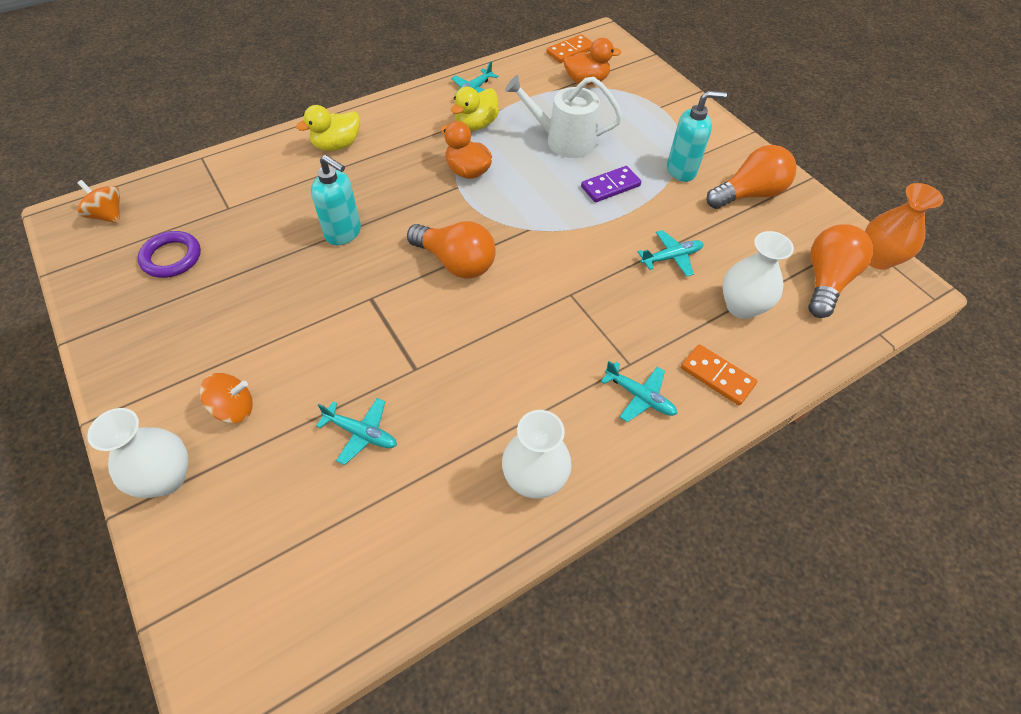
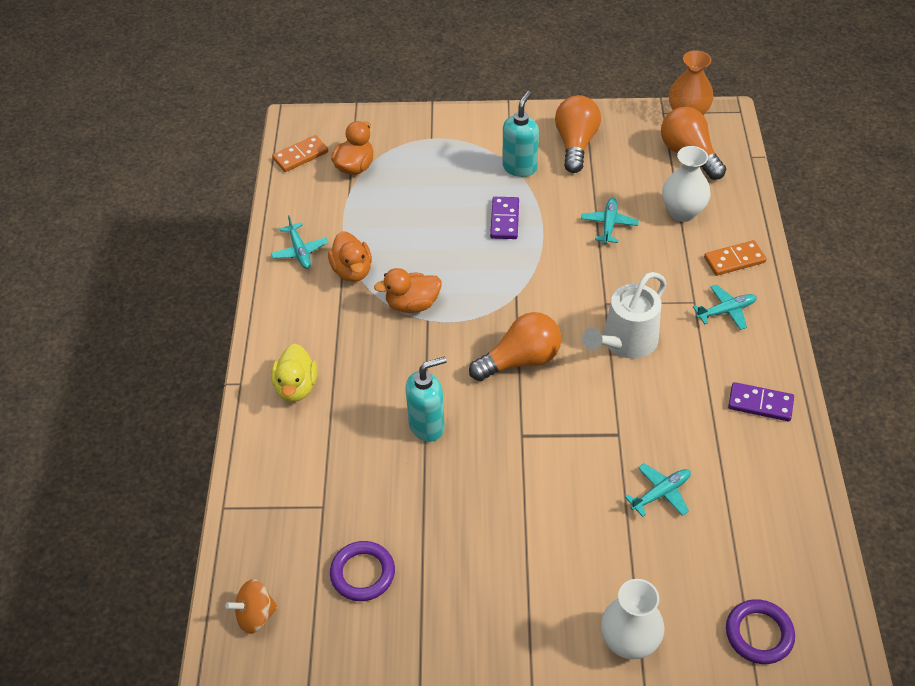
camera: 55 degrees left, 5 degrees down
orange spinning top [199,373,253,423] -> none
yellow duck [451,86,499,131] -> orange duck [328,231,372,282]
white vase [502,410,572,499] -> purple domino [728,382,794,421]
white watering can [505,75,622,158] -> white watering can moved to [582,272,667,359]
orange domino [546,34,593,63] -> orange domino turned 60 degrees clockwise [272,135,328,172]
none -> purple ring [726,599,795,664]

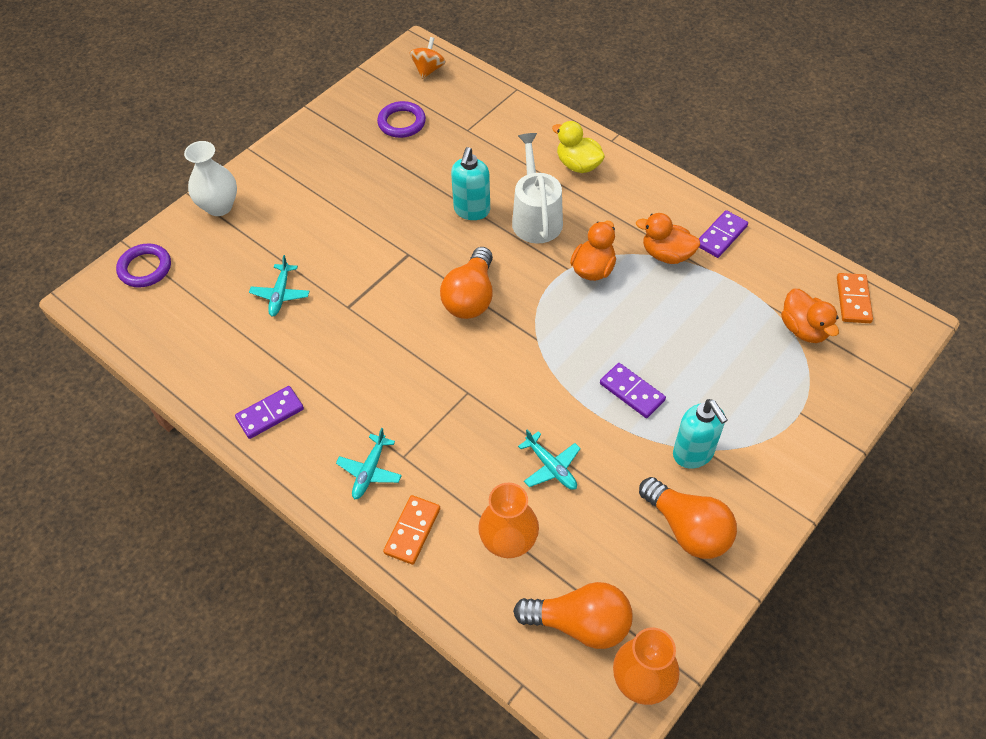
camera: 130 degrees right, 5 degrees up
turquoise plane [271,215,328,269] -> purple domino [699,210,748,258]
white watering can [582,272,667,359] -> white watering can moved to [512,133,563,243]
white vase [662,146,711,222] -> orange vase [478,483,539,558]

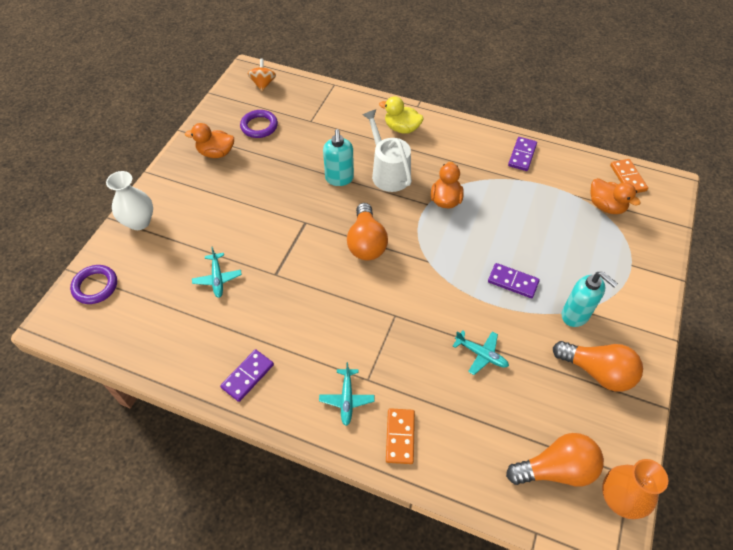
camera: 20 degrees left, 0 degrees up
orange vase [478,483,539,558] -> none
orange duck [636,213,700,264] -> orange duck moved to [185,123,234,158]

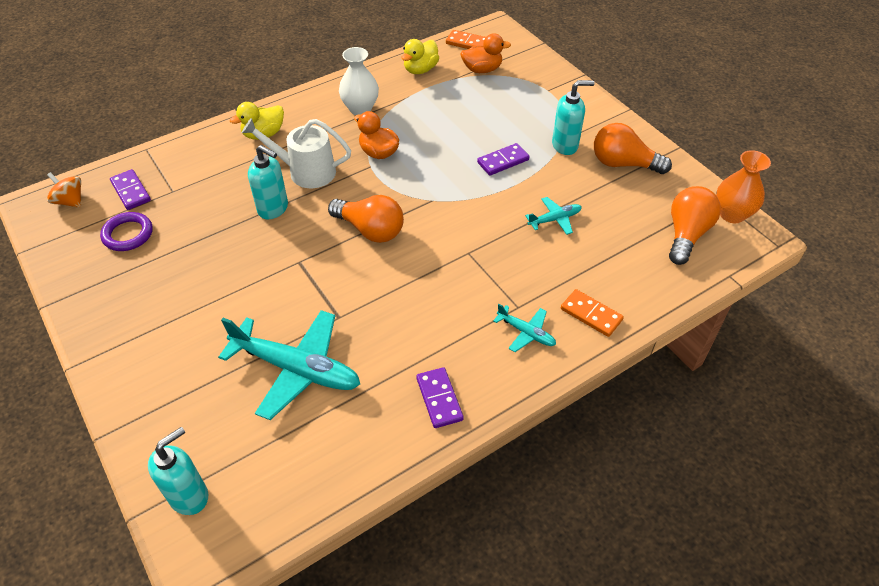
camera: 55 degrees left, 5 degrees down
purple ring [70,265,117,304] -> turquoise soap dispenser [148,427,208,515]
white vase [106,171,153,230] -> white vase moved to [339,47,379,115]
orange duck [185,123,234,158] -> none
turquoise plane [192,247,242,298] -> turquoise plane [218,310,360,420], size x2.09
purple domino [508,137,537,171] -> purple domino moved to [110,169,151,210]
orange light bulb [553,341,643,392] -> orange light bulb turned 135 degrees counterclockwise [594,123,672,174]
none -> yellow duck [402,39,439,74]

